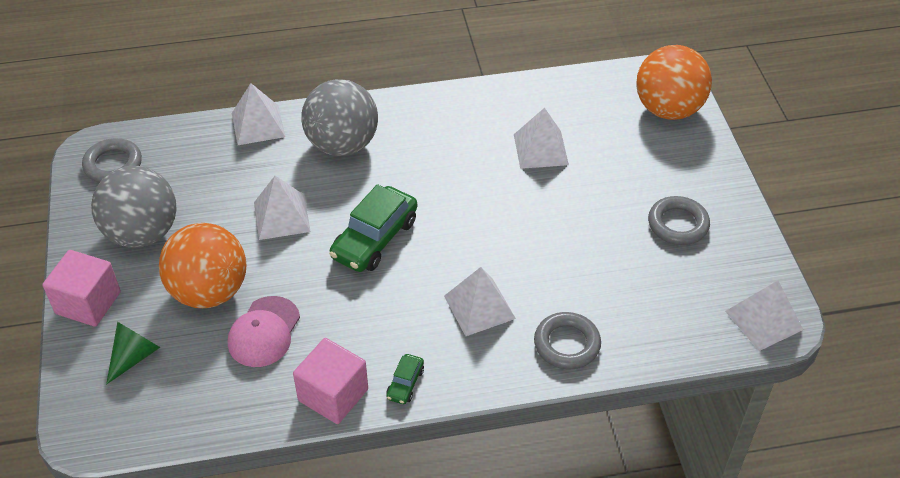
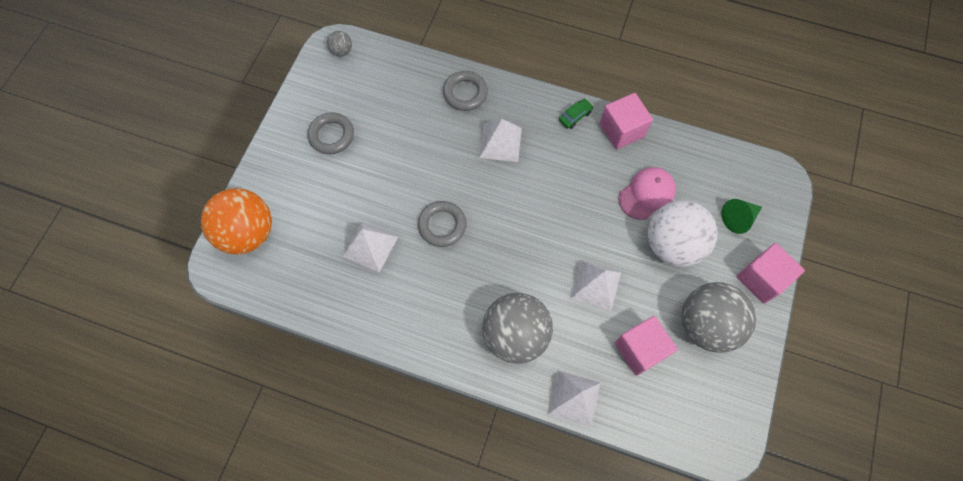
camera: 150 degrees left, 20 degrees up
grey ring [82,138,142,183] -> grey ring moved to [418,201,467,247]
orange ball [159,223,246,308] -> white ball [648,200,718,267]
green car [329,184,417,272] -> none
white pyramid [725,281,803,351] -> grey ball [327,31,352,57]
none -> pink cube [615,316,678,376]

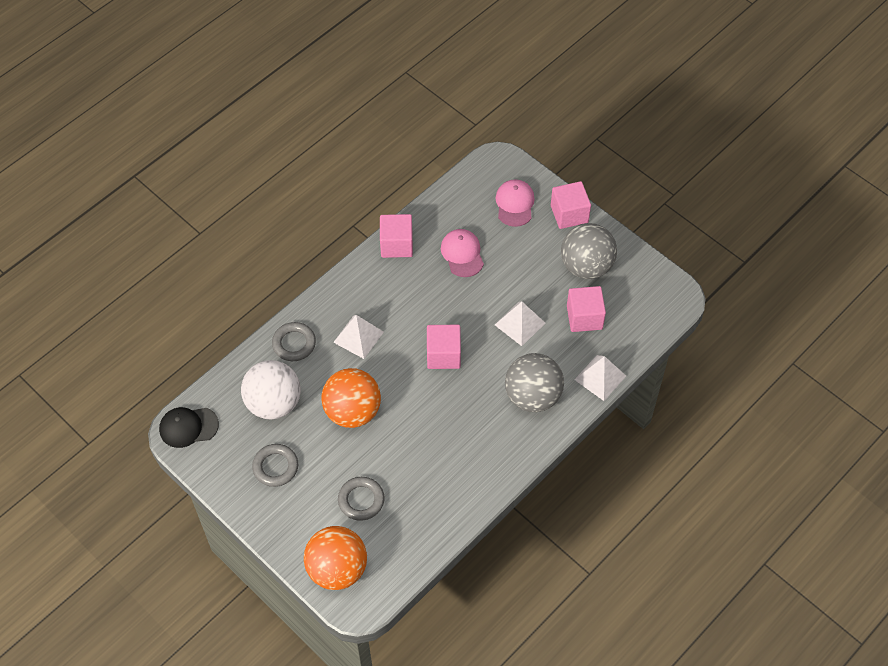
camera: 65 degrees left, 10 degrees down
grey ball [327,31,352,57] -> black cap [159,407,219,448]
white pyramid [343,222,398,273] -> none
grey ring [418,201,467,247] -> grey ring moved to [338,477,385,521]
green car [559,99,594,129] -> none
white ball [648,200,718,267] -> white ball moved to [241,360,301,420]
green cone [721,199,762,234] -> pink cap [496,179,535,227]
none -> orange ball [321,368,381,428]
none -> pink cube [427,325,461,369]

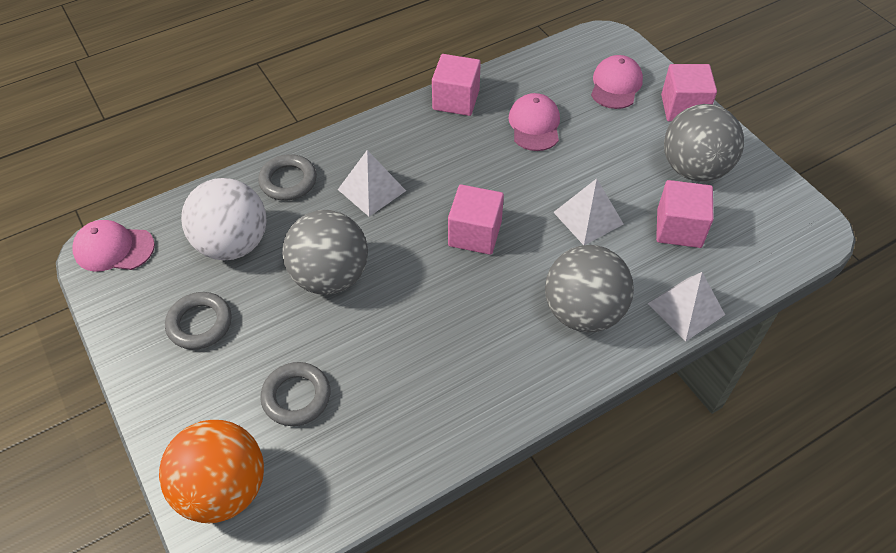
camera: 15 degrees right, 5 degrees down
black cap [159,407,219,448] -> pink cap [72,220,155,272]
orange ball [321,368,381,428] -> grey ball [282,210,368,295]

